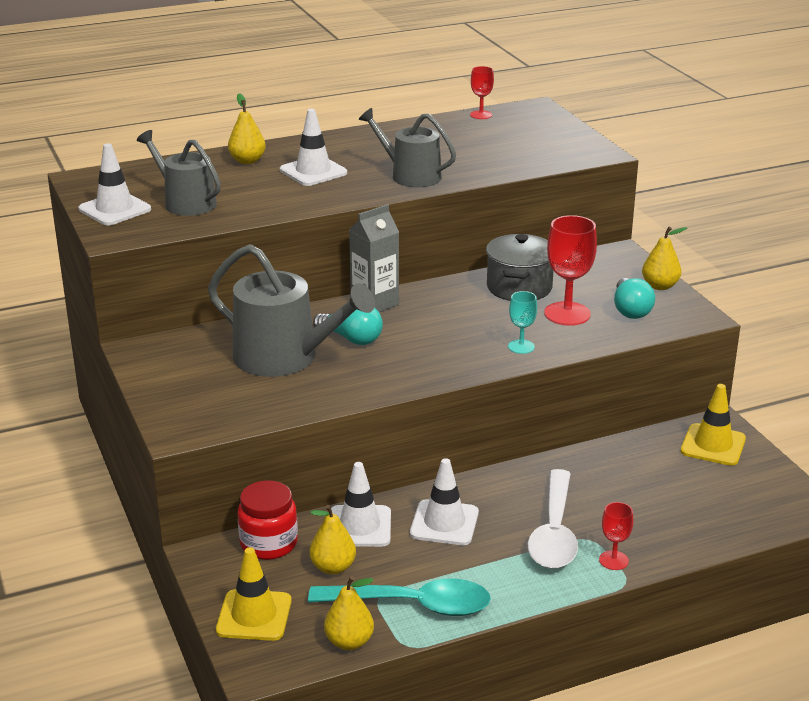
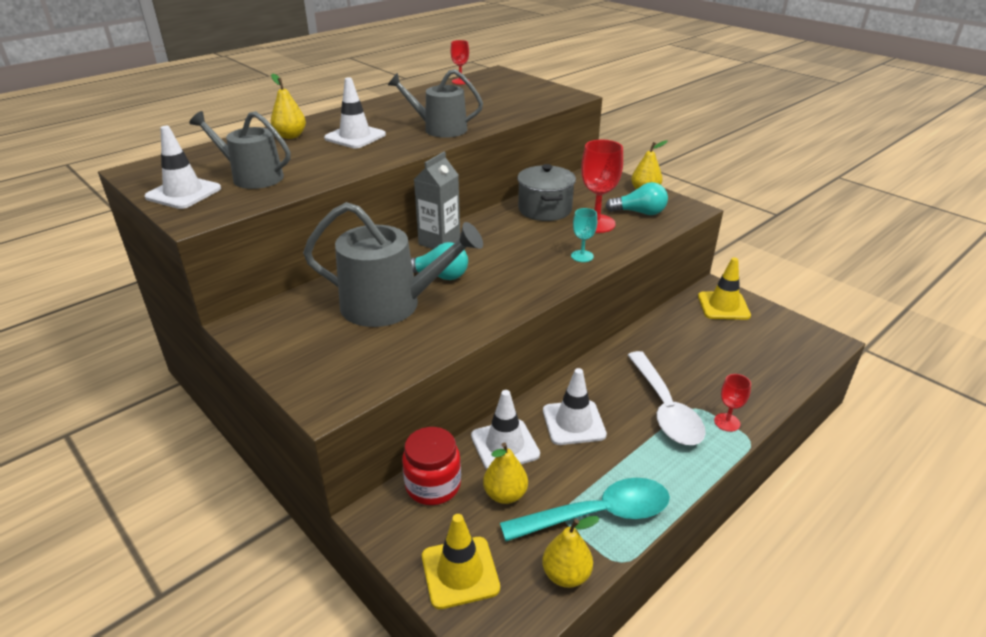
camera: 20 degrees left, 5 degrees up
turquoise light bulb [614,278,655,319] -> turquoise light bulb turned 60 degrees counterclockwise [605,182,668,215]

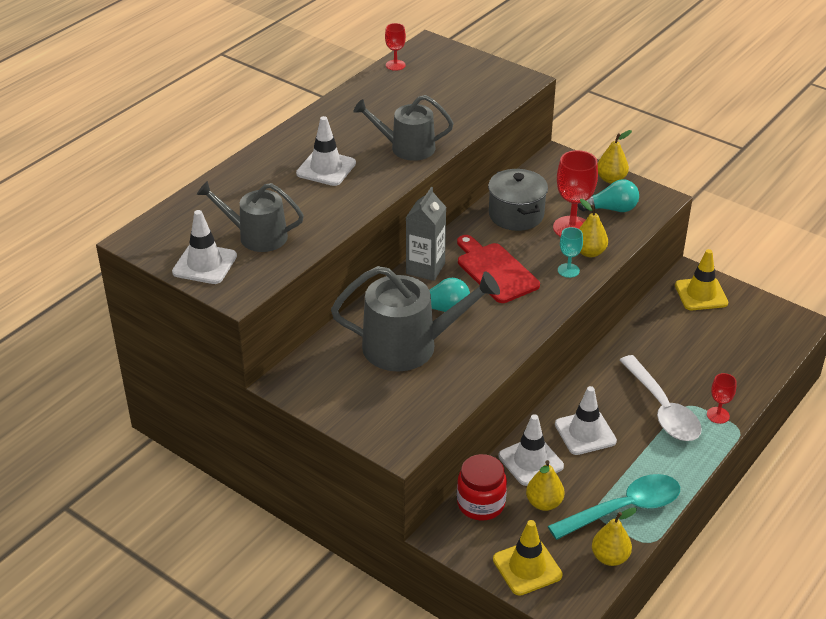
camera: 10 degrees left, 5 degrees up
yellow pear [271,73,306,139] -> yellow pear moved to [579,199,608,257]
none -> red cutting board [457,235,540,303]

